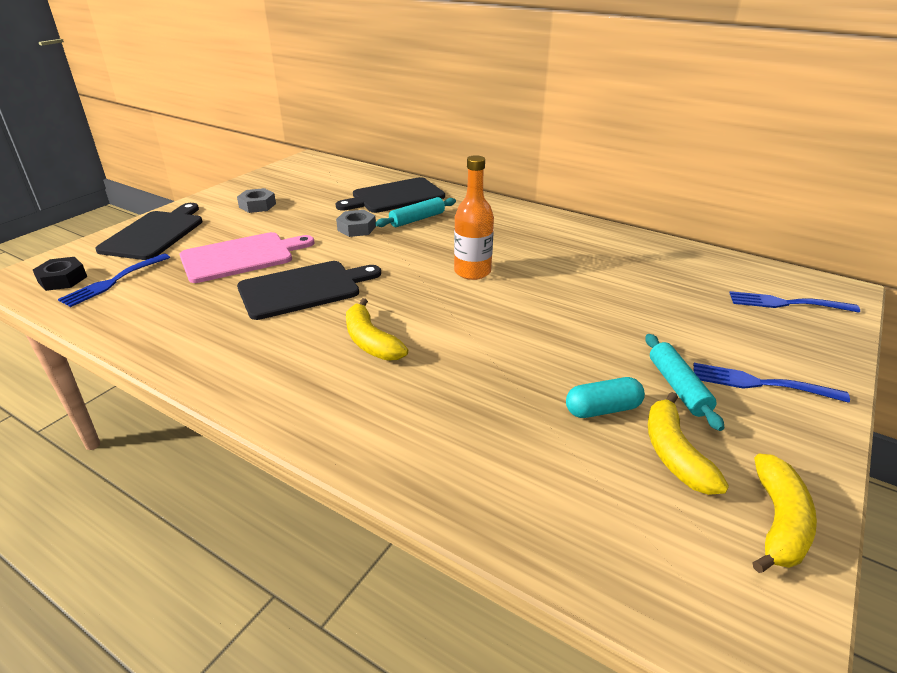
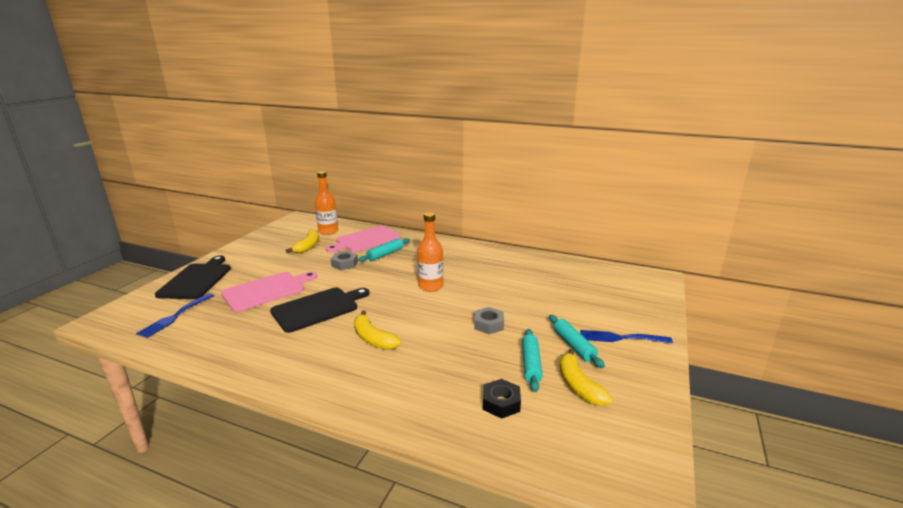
camera: 10 degrees left, 10 degrees down
black nut [33,257,87,291] -> black nut moved to [483,379,521,419]
grey nut [237,188,276,213] -> grey nut moved to [474,307,504,334]
black cutting board [336,177,445,213] -> pink cutting board [326,226,401,253]
turquoise capsule [566,377,645,418] -> turquoise rolling pin [522,329,543,392]
blue fork [730,291,860,313] -> none
yellow banana [752,454,817,573] -> yellow banana moved to [286,229,319,253]
none -> orange bottle [315,171,338,235]

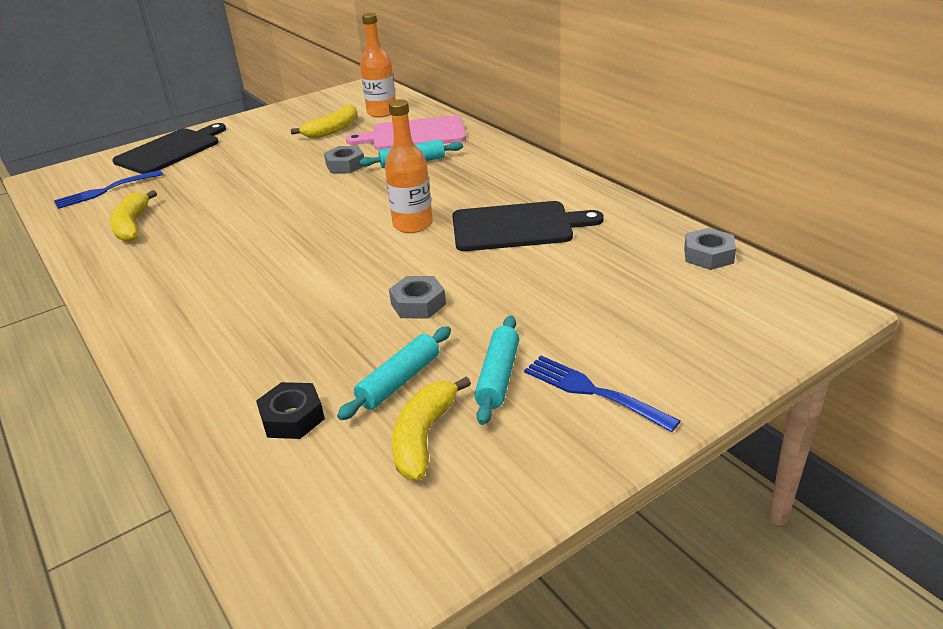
camera: 35 degrees right, 10 degrees up
pink cutting board [221,272,317,312] -> none
black cutting board [270,287,369,333] -> black cutting board moved to [452,201,604,251]
yellow banana [354,310,401,350] -> yellow banana moved to [110,190,157,241]
none -> grey nut [684,228,736,270]

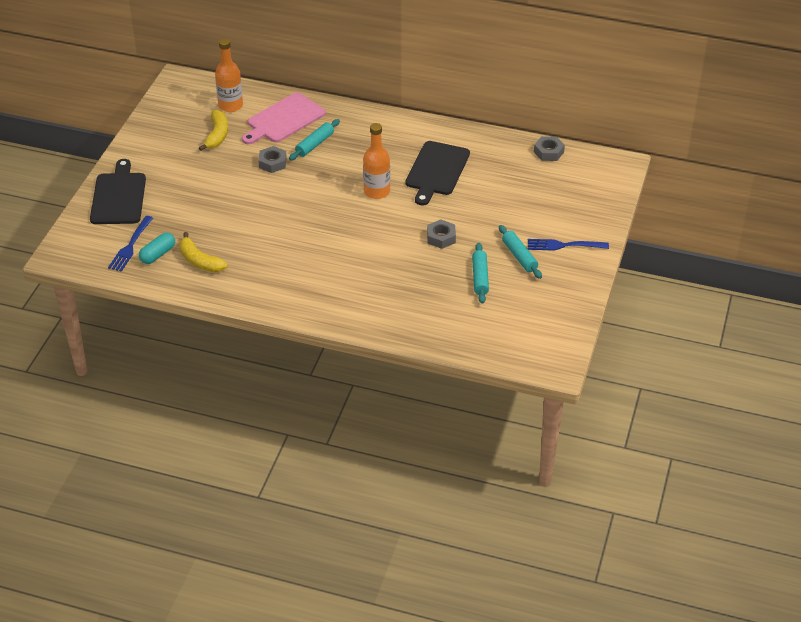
camera: 40 degrees left, 10 degrees up
black nut [256,382,325,439] -> none
yellow banana [392,376,471,480] -> none
black cutting board [452,201,604,251] -> black cutting board turned 150 degrees clockwise [405,141,470,206]
none -> turquoise capsule [139,233,175,264]

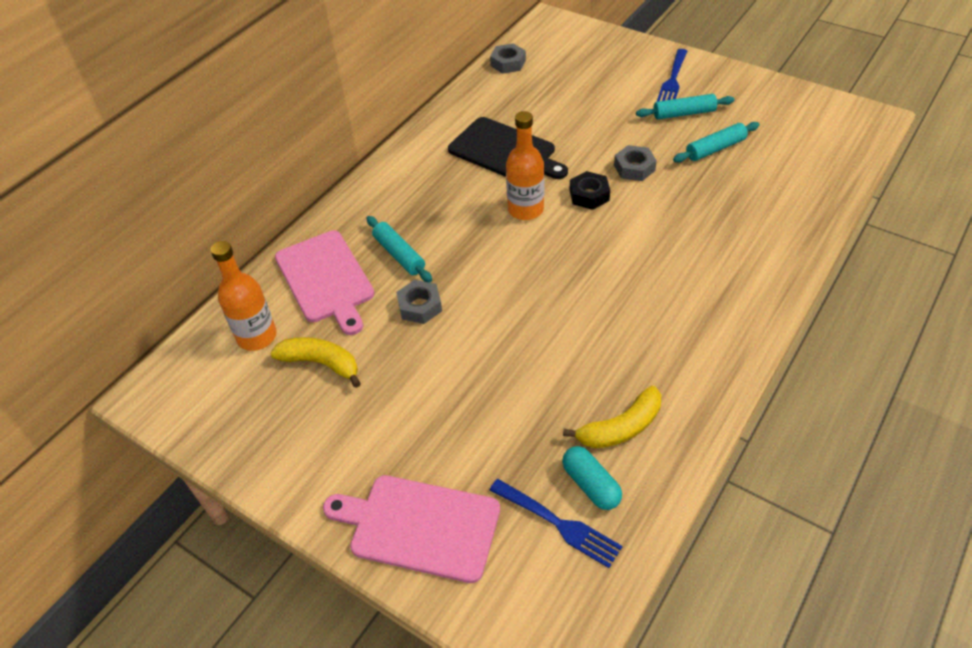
camera: 70 degrees left, 5 degrees up
black cutting board [90,159,146,224] -> pink cutting board [323,475,500,583]
turquoise rolling pin [472,243,489,304] -> turquoise rolling pin turned 45 degrees counterclockwise [673,122,760,163]
none -> black nut [570,171,610,210]

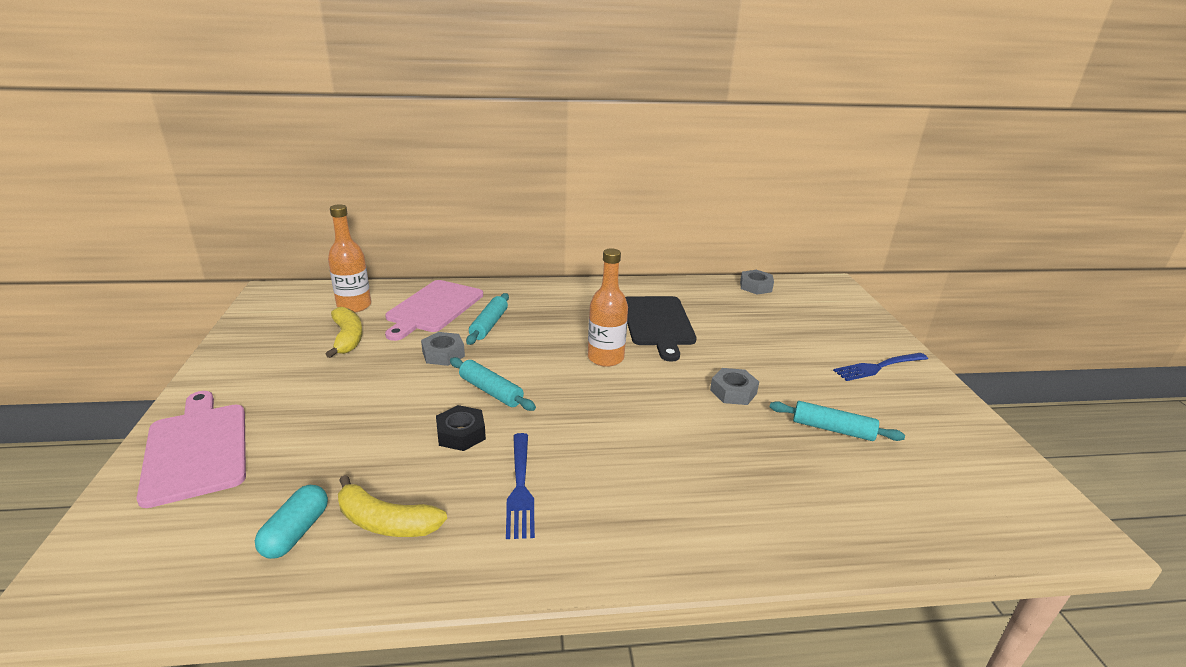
camera: 45 degrees right, 20 degrees down
blue fork [490,479,622,568] -> blue fork moved to [506,433,535,539]
black nut [570,171,610,210] -> black nut moved to [436,405,486,451]
turquoise rolling pin [636,94,734,120] -> turquoise rolling pin moved to [450,357,536,411]

